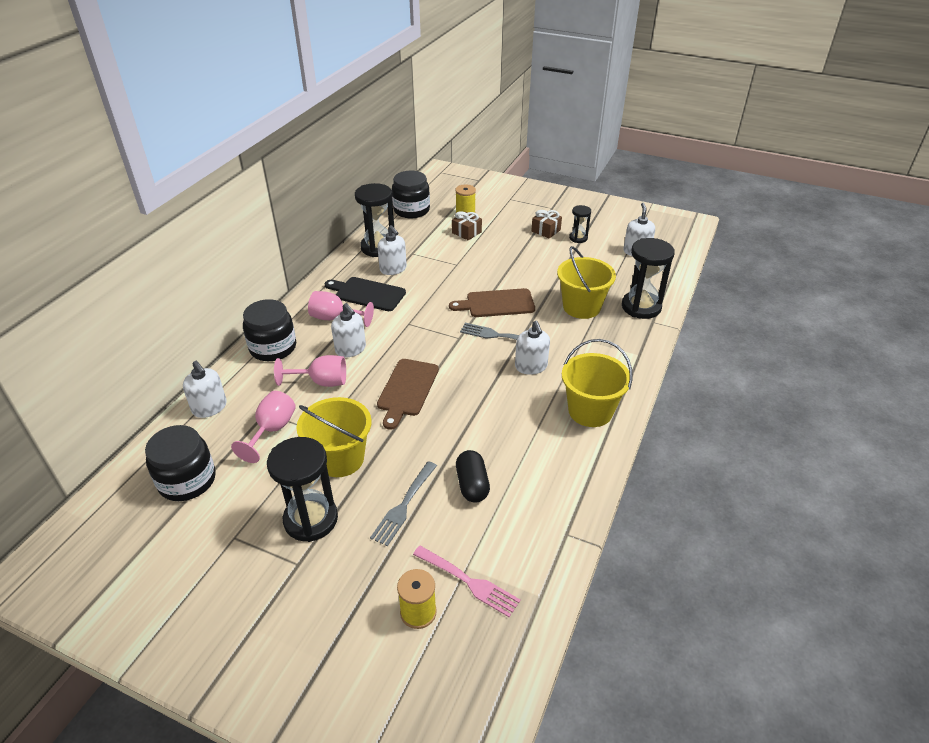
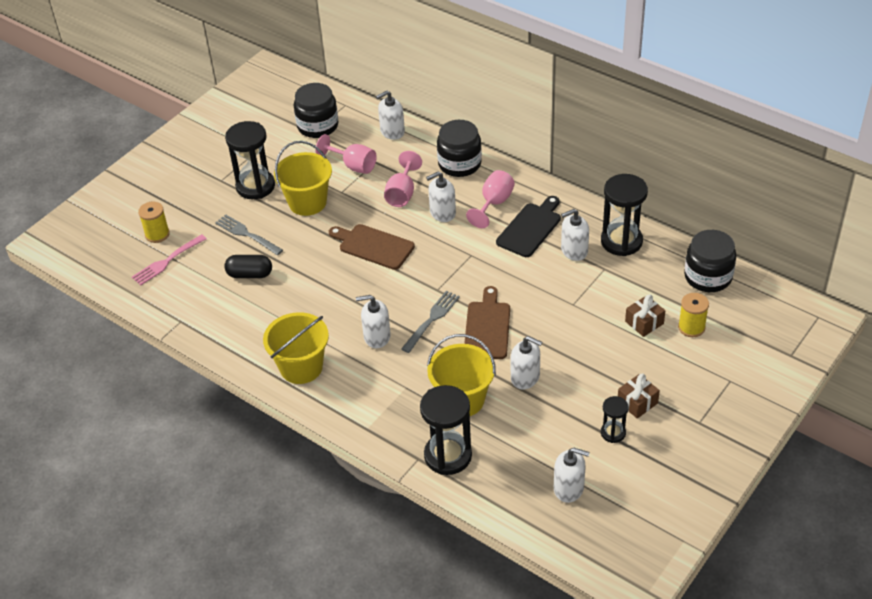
camera: 105 degrees right, 5 degrees up
none -> white soap dispenser [511,336,542,389]

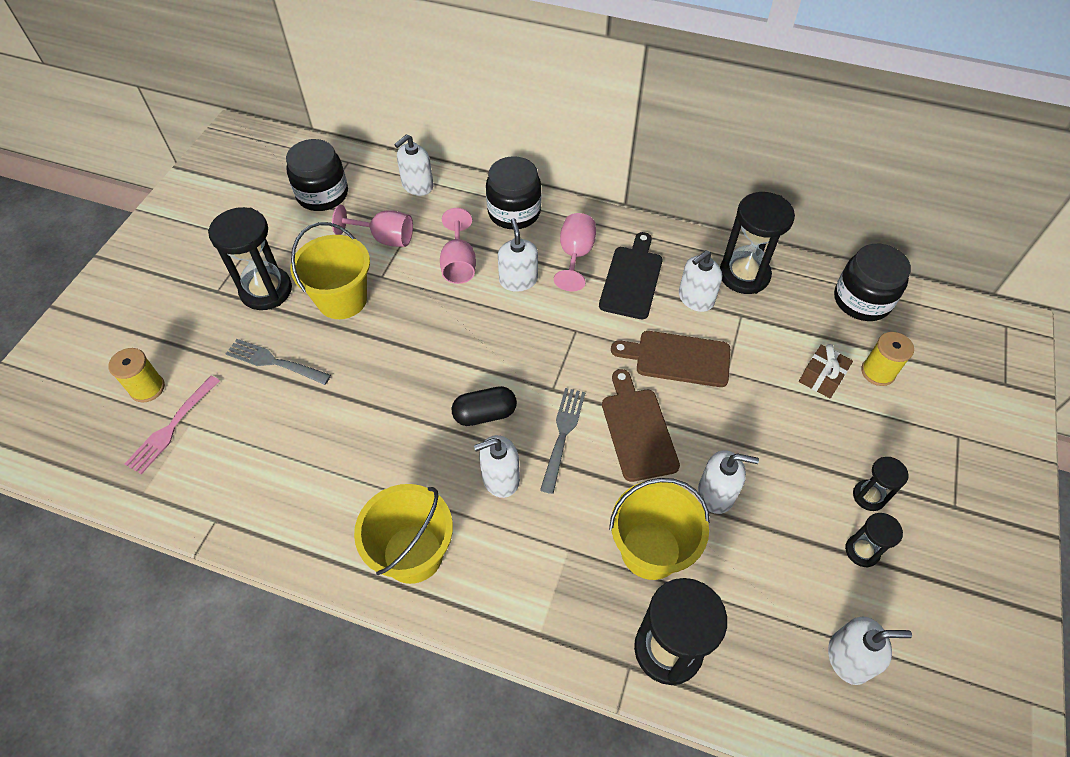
camera: 20 degrees left, 10 degrees up
black capsule [225,255,272,278] -> black capsule moved to [452,386,517,426]
brown cutting board [329,224,415,270] -> brown cutting board moved to [611,331,730,387]
white soap dispenser [426,171,456,222] -> white soap dispenser turned 120 degrees clockwise [498,218,538,292]
brown gift [618,373,660,419] -> black hourglass [853,457,909,511]

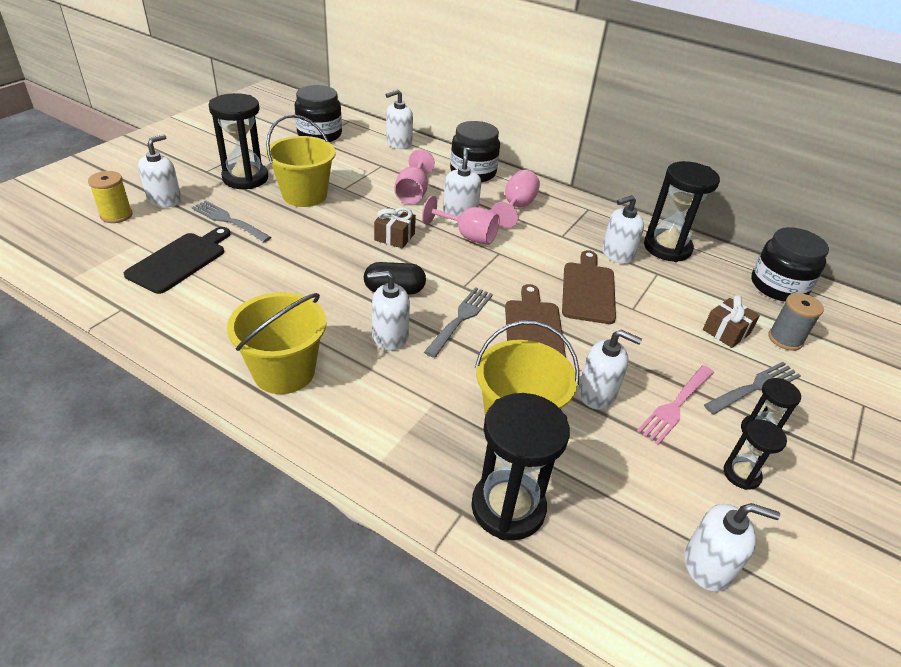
camera: 10 degrees right, 15 degrees down
pink fork [125,376,220,474] -> pink fork moved to [637,365,714,445]
pink goblet [332,205,413,247] -> pink goblet moved to [422,196,500,245]
black cutting board [599,232,663,319] -> black cutting board moved to [124,227,230,294]
brown cutting board [611,331,730,387] -> brown cutting board turned 75 degrees clockwise [562,250,616,324]
yellow spool [861,332,914,386] -> grey spool [768,293,824,351]
none -> white soap dispenser [138,134,181,207]
none -> brown gift [374,207,416,249]
none -> grey fork [704,362,801,414]

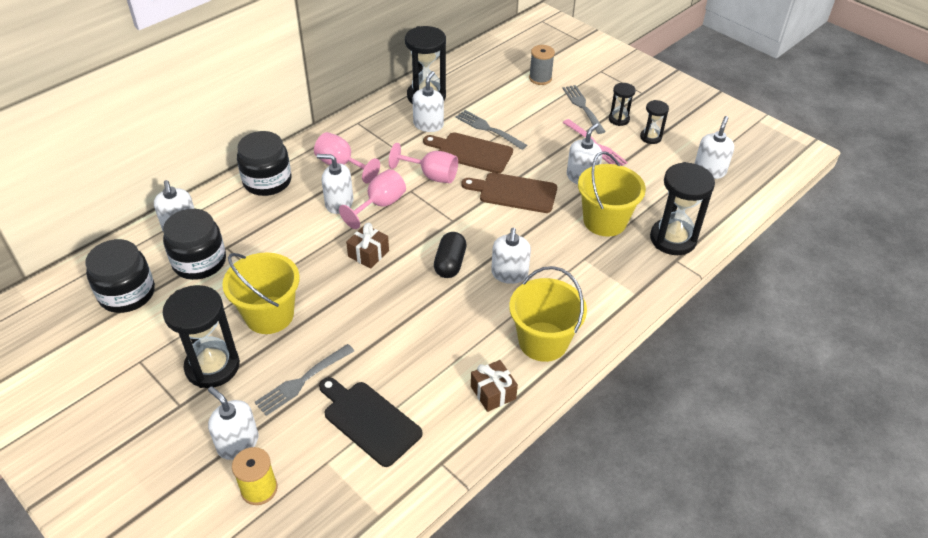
camera: 75 degrees left, 5 degrees up
pink goblet [394,149,435,204] -> pink goblet moved to [389,143,458,183]
grey fork [424,287,493,358] -> grey fork moved to [456,110,527,150]
white soap dispenser [602,195,644,264] -> white soap dispenser turned 150 degrees counterclockwise [412,71,444,132]
brown gift [703,295,760,348] -> brown gift moved to [471,360,518,412]
black jar [751,227,829,302] -> black jar moved to [163,209,226,280]

